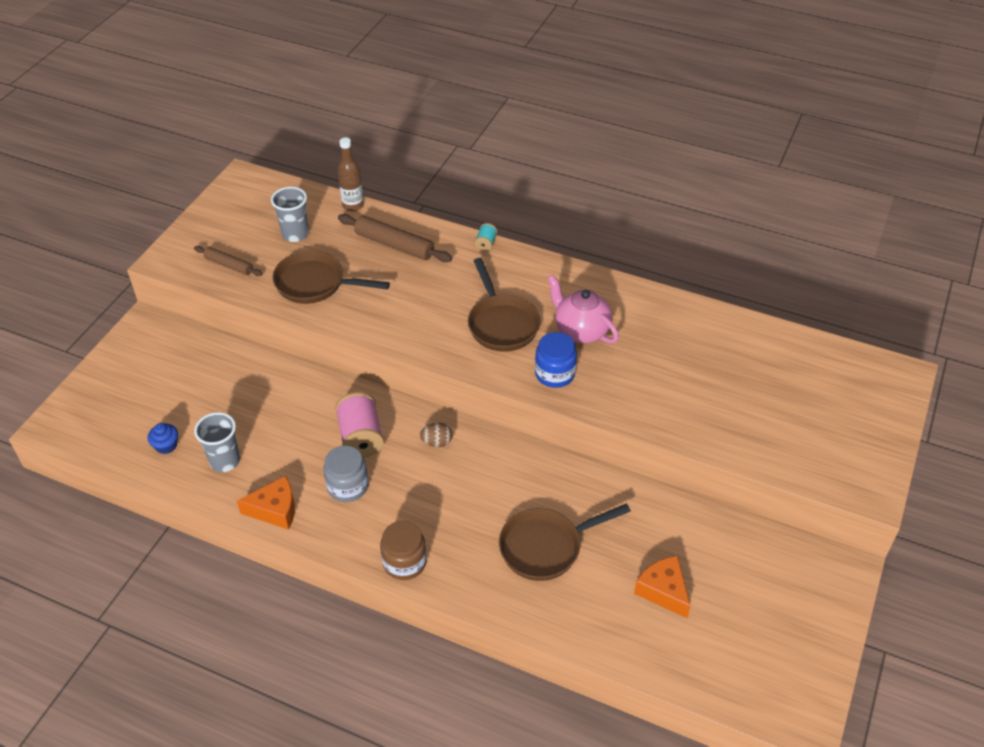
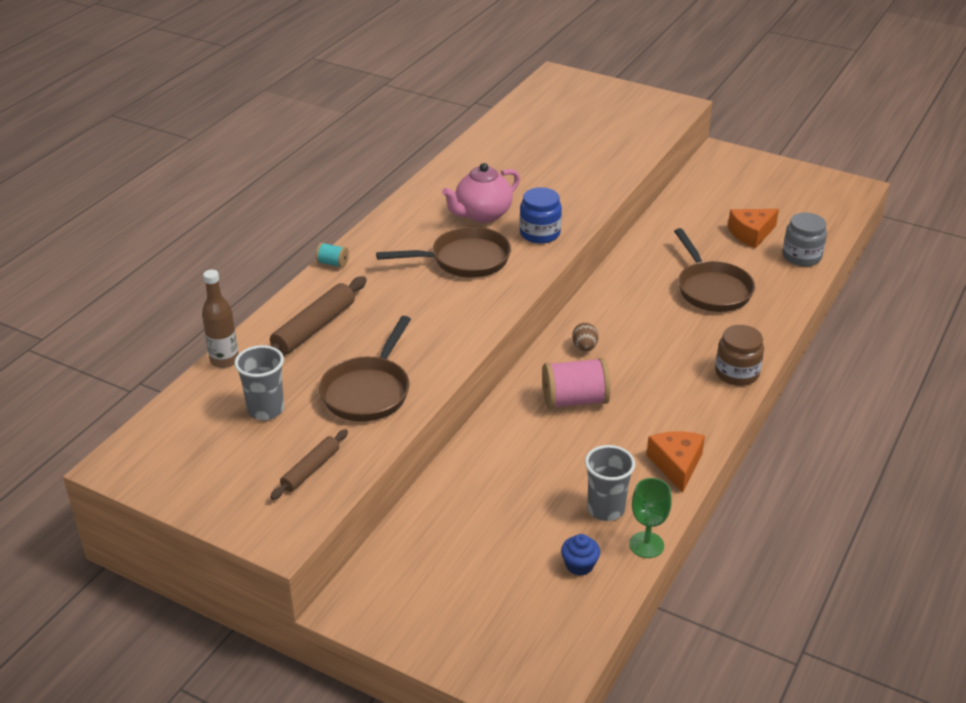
camera: 85 degrees left, 10 degrees down
grey jar [323,446,369,502] -> grey jar moved to [782,213,827,266]
none -> green goblet [629,478,671,558]

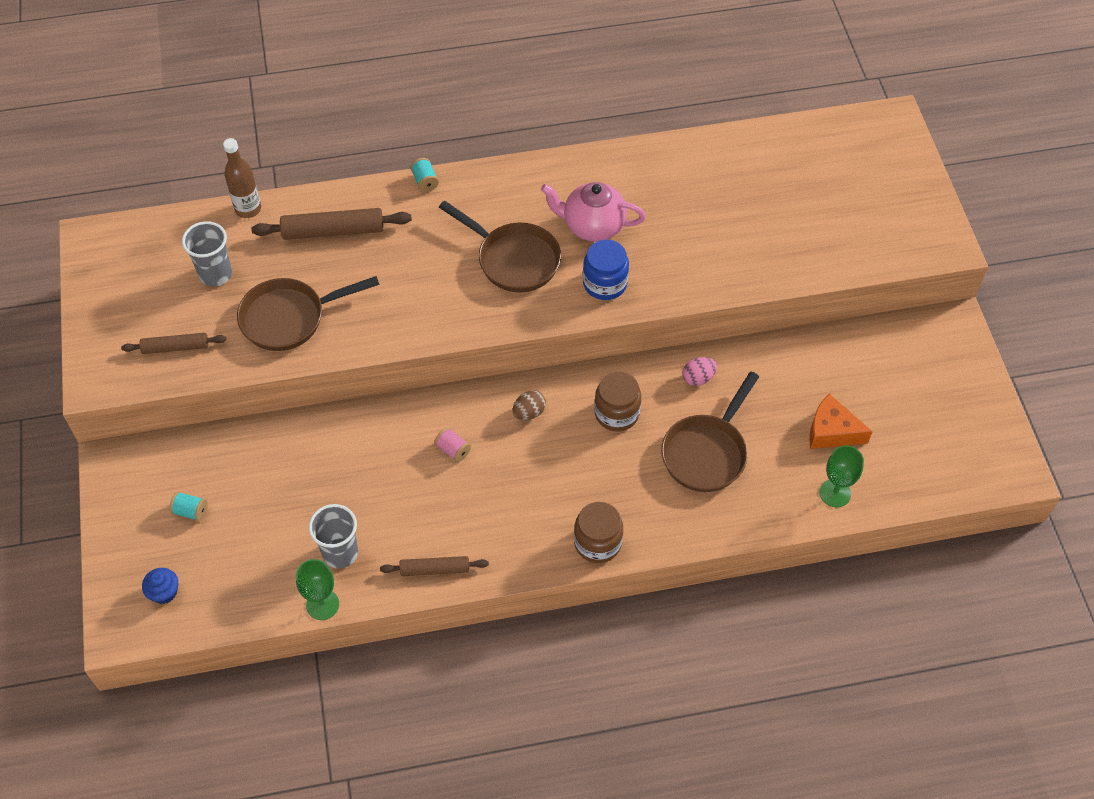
camera: 50 degrees right, 20 degrees up
pink spool [542,358,611,409] -> pink spool [434,427,471,462], size x0.49
blue cupcake [561,534,600,576] -> blue cupcake moved to [142,568,178,604]
orange cheese [647,431,705,493] -> brown rolling pin [380,556,489,576]
grey jar [782,213,827,266] -> green goblet [819,446,864,507]
none -> turquoise spool [169,492,208,521]
none -> brown jar [594,371,641,431]
none -> pink egg [683,357,717,386]

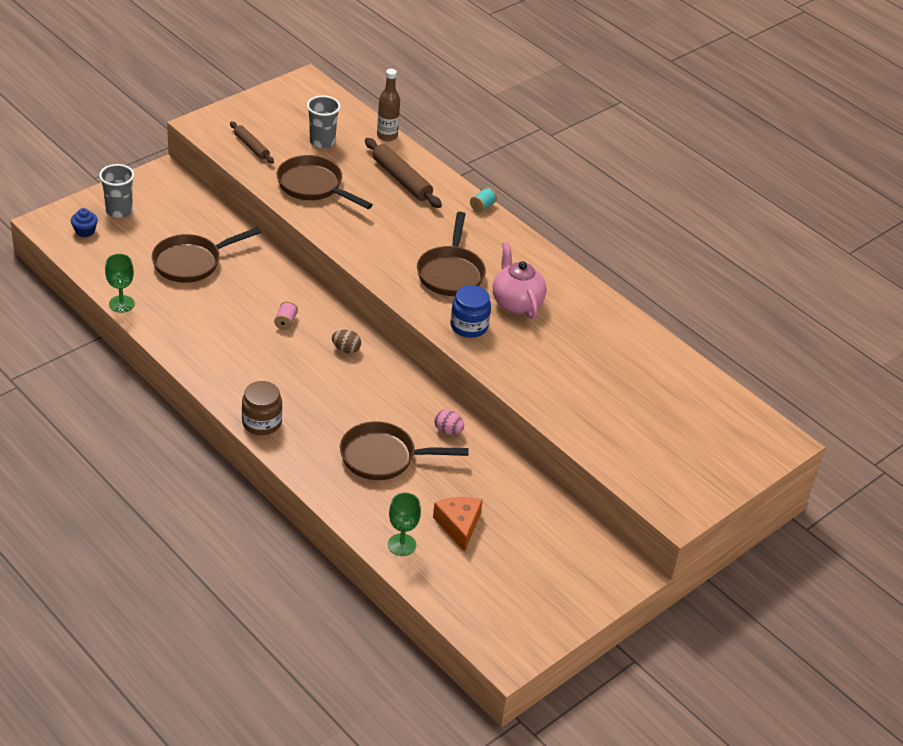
camera: 55 degrees right, 15 degrees down
turquoise spool [169,492,208,521] -> none
grey cup [309,504,358,568] -> grey cup moved to [99,164,134,218]
brown rolling pin [380,556,489,576] -> none
brown jar [594,371,641,431] -> none
none -> brown pan [152,227,261,283]

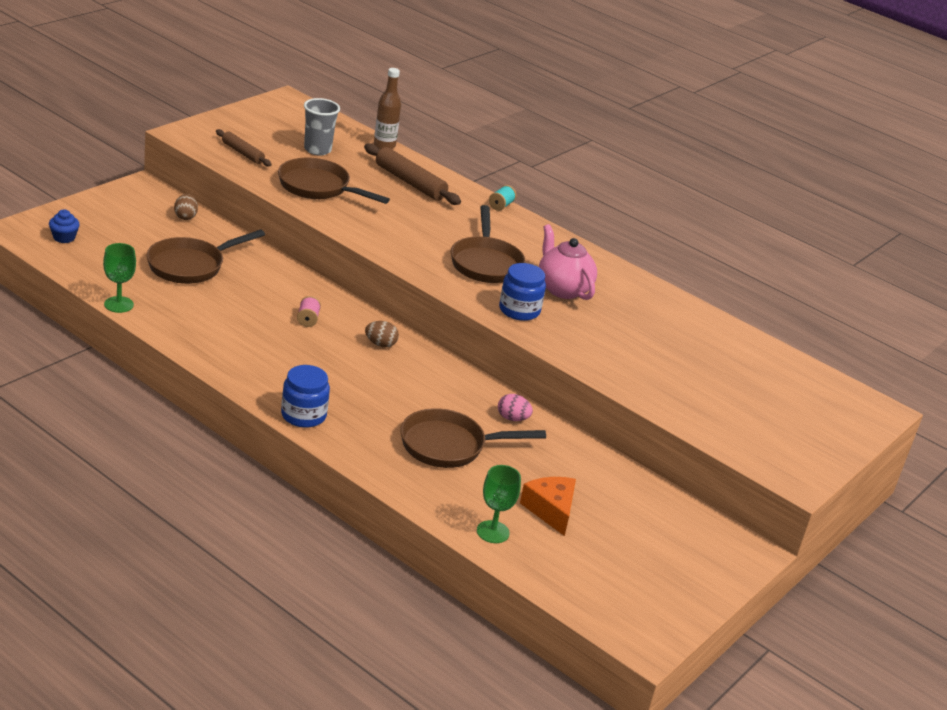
camera: 10 degrees left, 10 degrees down
grey cup [99,164,134,218] -> none
brown jar [242,381,282,435] -> blue jar [281,365,330,428]
none -> brown egg [174,194,198,220]

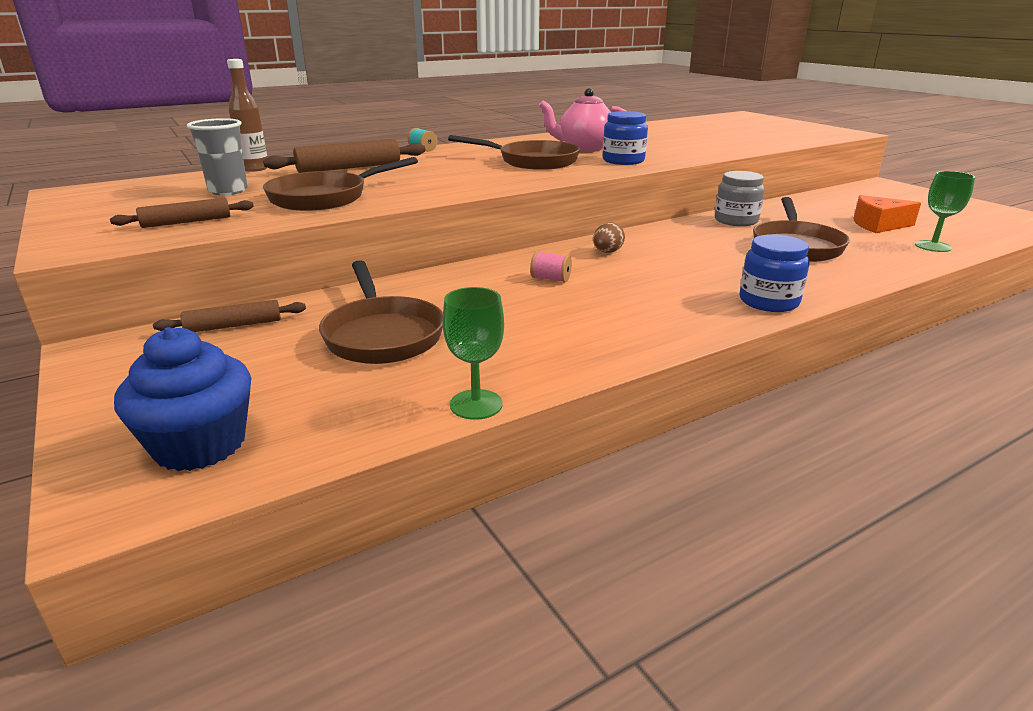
camera: 65 degrees left, 5 degrees down
blue cupcake [49,210,80,243] -> blue cupcake [114,327,251,471], size x1.89
brown egg [174,194,198,220] -> brown rolling pin [153,300,306,332]
pink egg [498,394,533,421] -> grey jar [715,171,764,226]

